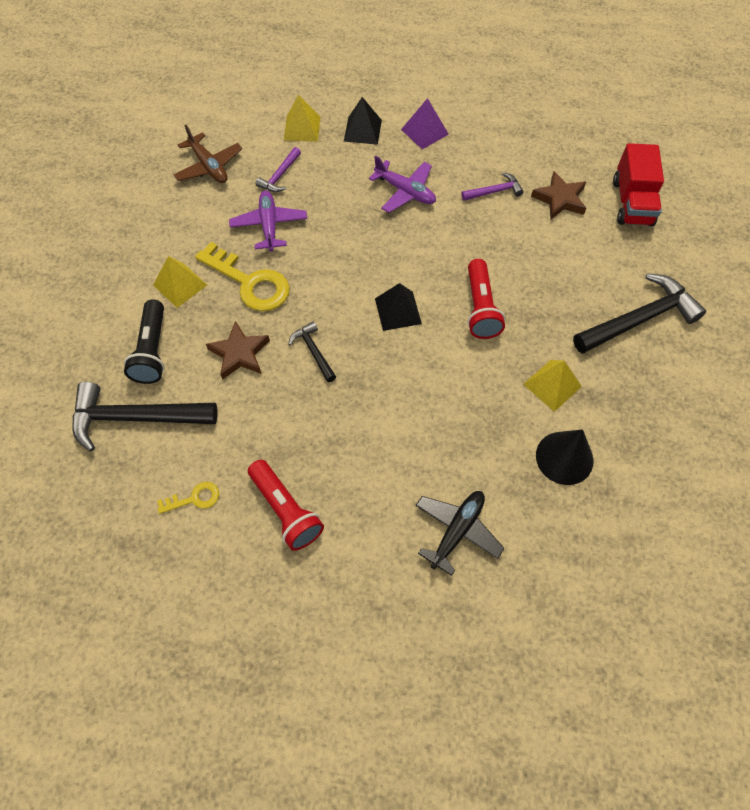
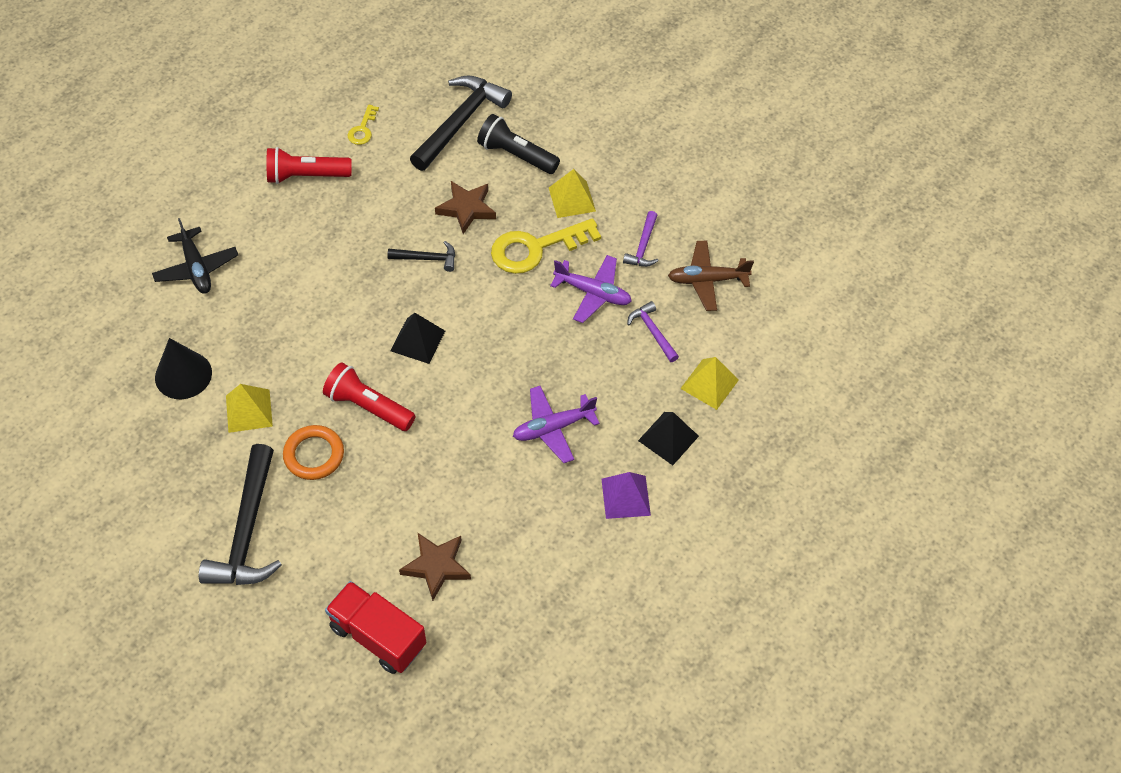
camera: 120 degrees right, 5 degrees down
purple hammer [461,173,524,201] -> purple hammer moved to [623,211,658,267]
none -> orange ring [283,425,344,480]

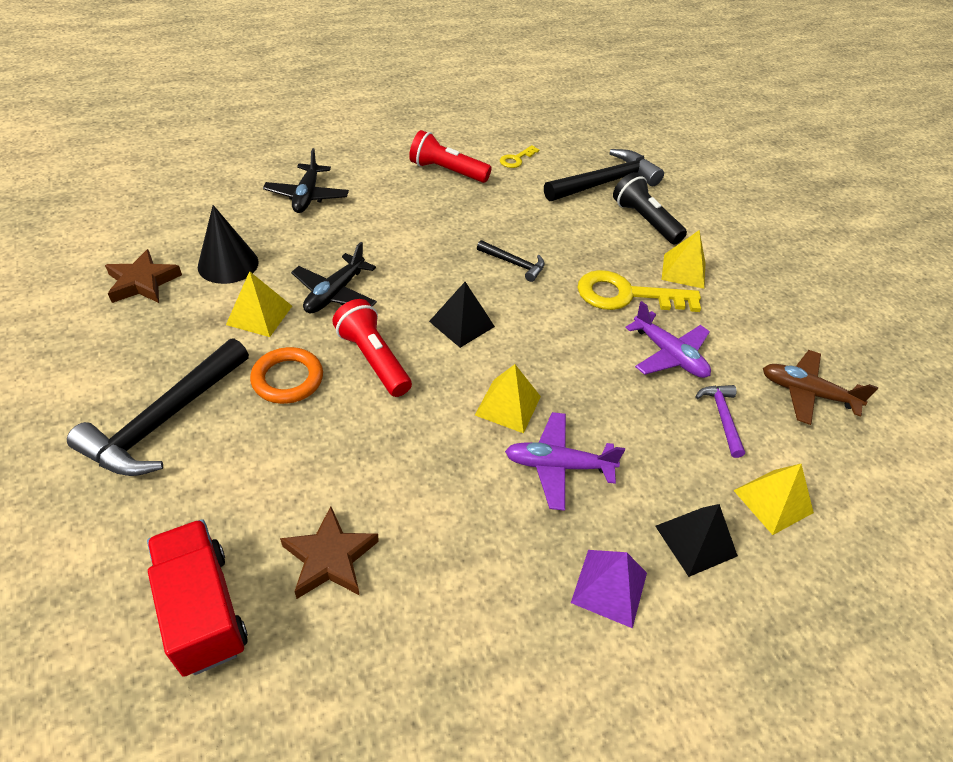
camera: 25 degrees right, 10 degrees down
brown star [435,181,496,234] -> brown star moved to [105,249,182,303]
purple hammer [623,211,658,267] -> none
none -> black plane [291,242,377,313]
none -> yellow pyramid [475,364,541,433]

